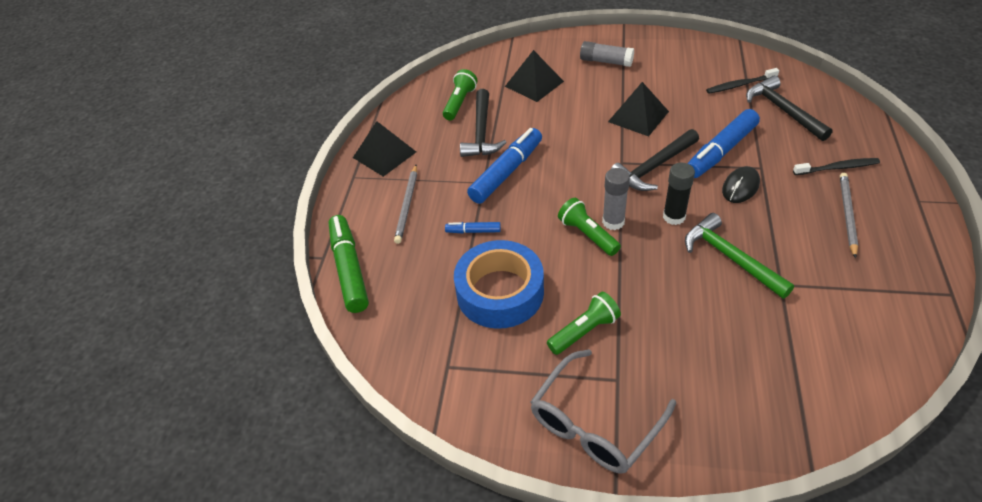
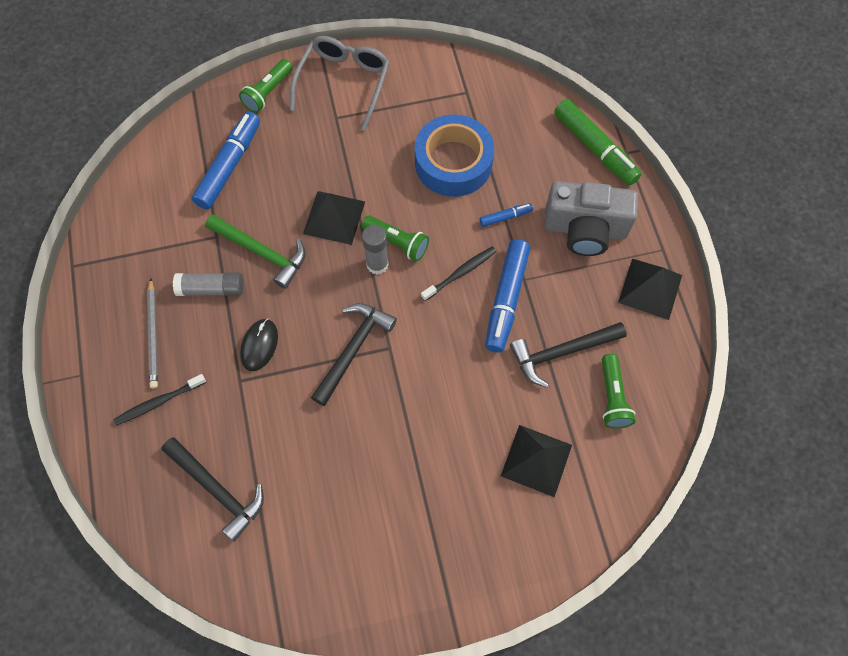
camera: 155 degrees right, 20 degrees up
grey pencil [394,165,417,244] -> grey camera [544,181,638,256]
black hammer [460,89,507,157] -> black hammer turned 90 degrees counterclockwise [510,322,627,387]
green flashlight [547,292,621,355] -> green flashlight moved to [239,59,293,113]
grey glue stick [580,41,634,67] -> grey glue stick moved to [173,272,244,296]
black pyramid [608,82,669,136] -> black pyramid moved to [303,191,365,245]
black glue stick [663,163,695,225] -> none
blue marker [687,109,760,178] -> blue marker moved to [192,111,260,209]
black toothbrush [706,68,779,94] -> black toothbrush moved to [421,246,496,301]

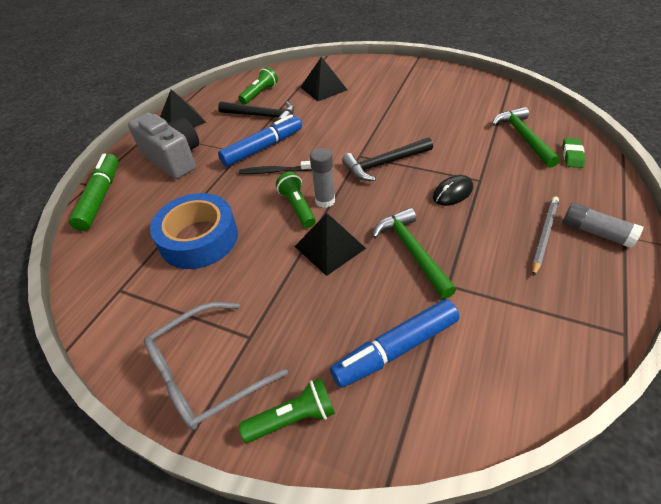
camera: 140 degrees left, 20 degrees down
black toothbrush [113,374,206,426] -> none
black hammer [161,437,264,542] -> green hammer [492,107,560,168]
grey glue stick [173,272,244,296] -> grey glue stick moved to [563,203,643,248]
blue marker [480,203,533,227] -> none
none -> green eraser [563,138,585,168]

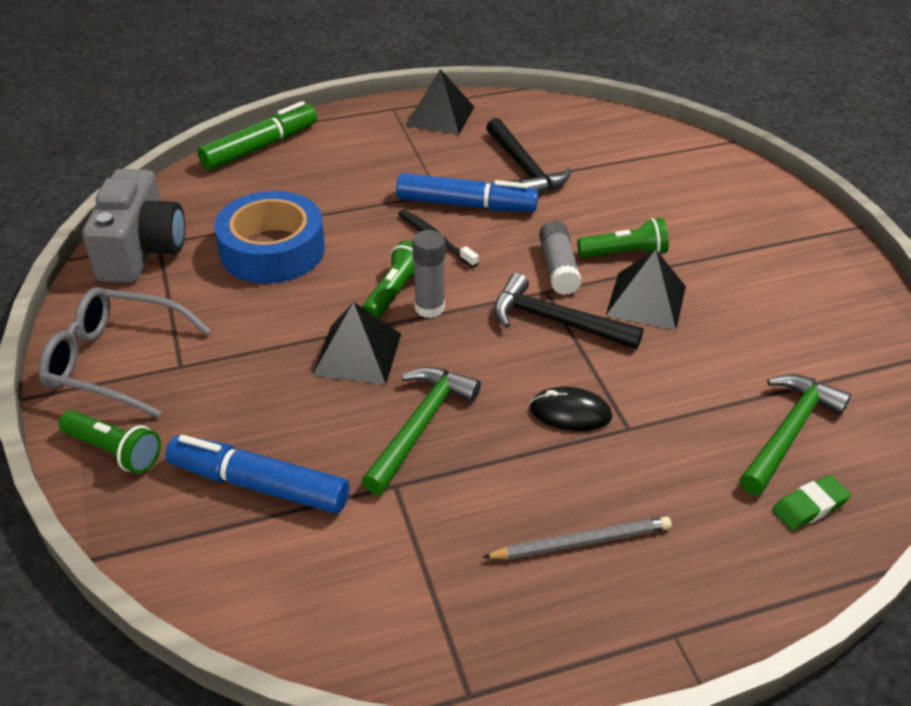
camera: 45 degrees right, 5 degrees down
grey camera [128,113,199,179] -> grey camera moved to [82,169,185,283]
green flashlight [238,67,278,104] -> green flashlight moved to [577,218,669,258]
black pyramid [300,57,347,101] -> black pyramid moved to [606,249,686,330]
grey glue stick [563,203,643,248] -> grey glue stick moved to [539,221,582,295]

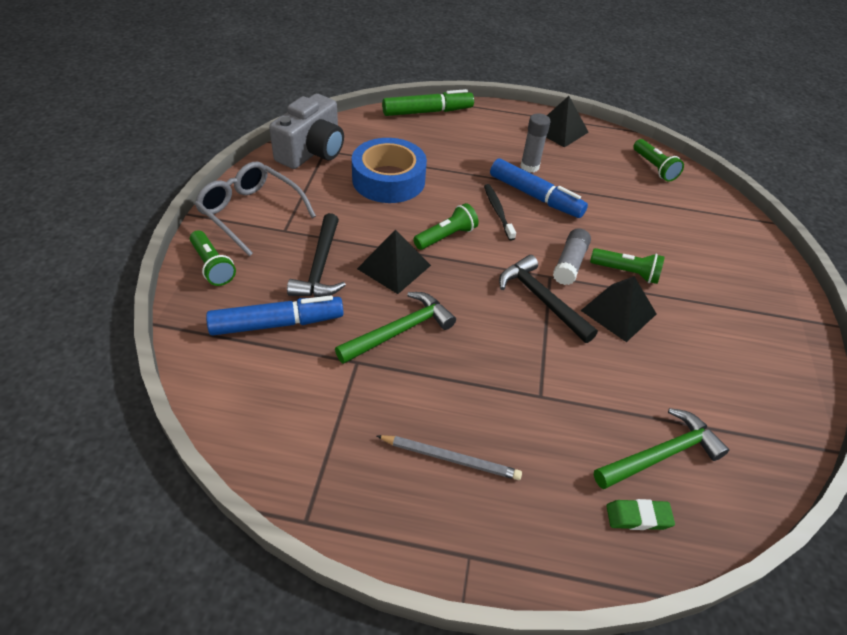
camera: 25 degrees right, 5 degrees up
blue marker [165,435,349,514] -> blue marker turned 120 degrees clockwise [206,295,344,336]
grey glue stick [412,230,445,318] -> grey glue stick moved to [520,113,550,173]
black hammer [486,118,571,194] -> black hammer moved to [287,213,346,297]
black mouse [530,387,612,431] -> none
none -> green flashlight [633,139,684,182]

